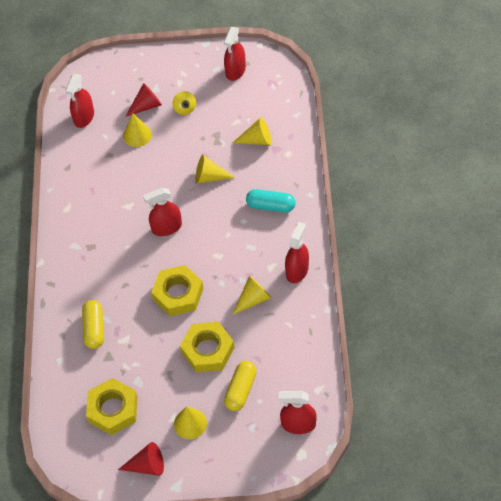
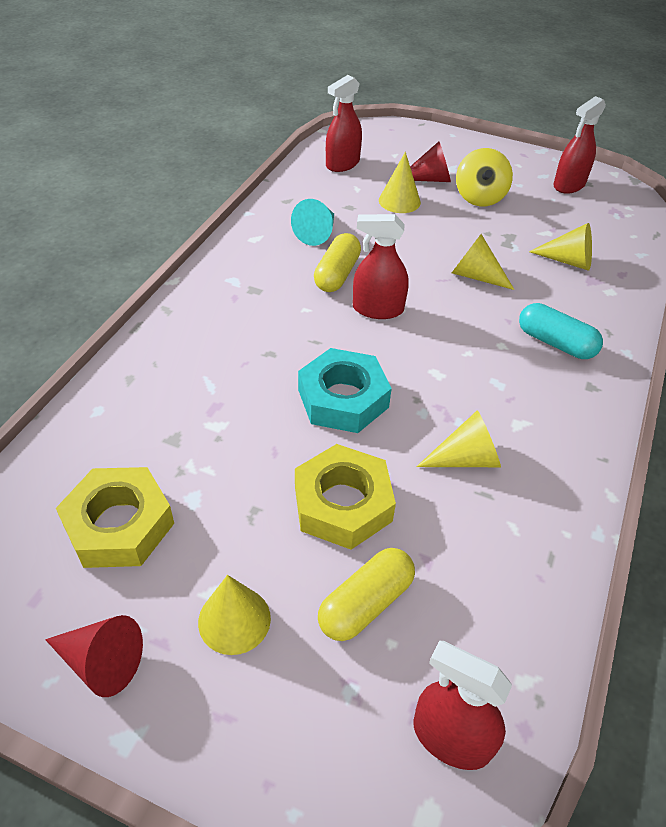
camera: 20 degrees right, 10 degrees down
yellow capsule [82,300,104,349] -> yellow capsule moved to [314,233,361,292]
yellow nut [151,265,204,316] -> turquoise nut [298,348,392,433]
yellow spinning top [173,91,196,115] -> yellow spinning top [456,148,513,207], size x1.56
red spray bottle [285,222,309,283] -> none
none -> turquoise cone [291,199,334,246]

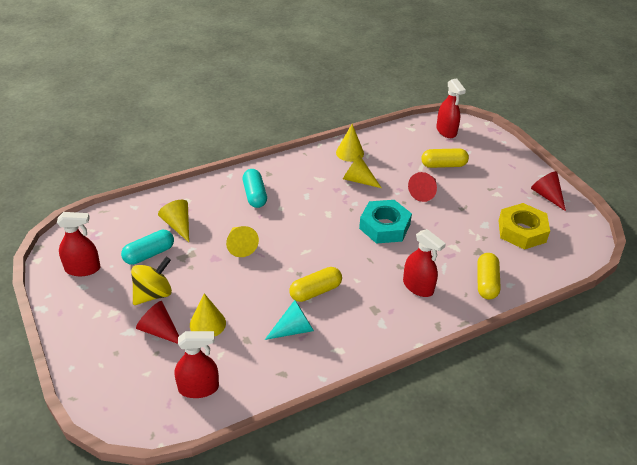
camera: 140 degrees left, 5 degrees down
yellow cone [198,575,271,655] -> yellow cone moved to [336,124,364,162]
yellow nut [295,444,396,550] -> red cone [408,172,437,202]
red spray bottle [353,214,409,319] -> red spray bottle moved to [403,229,446,297]
none -> turquoise capsule [121,230,174,265]
none -> yellow capsule [477,253,501,299]

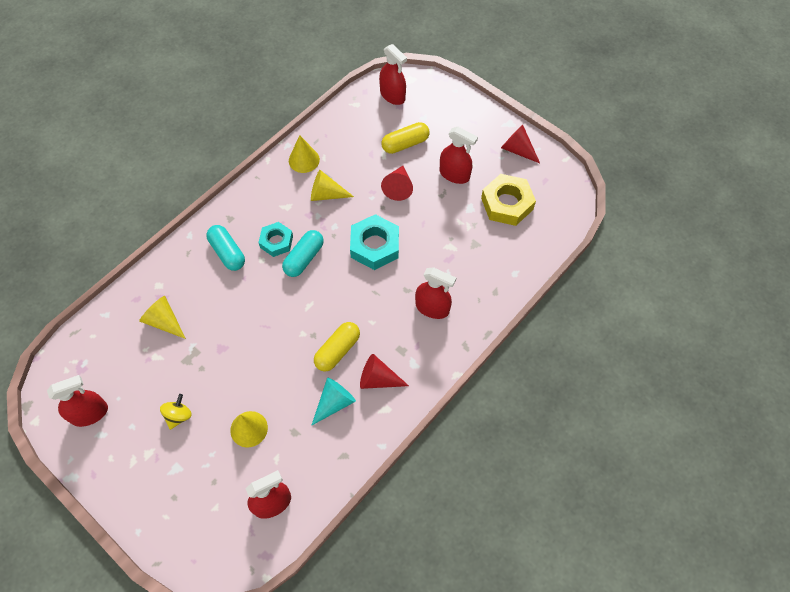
camera: 20 degrees left, 20 degrees up
turquoise capsule [121,230,174,265] -> turquoise capsule moved to [282,230,324,277]
yellow spinning top [131,257,172,305] -> yellow spinning top [160,394,192,430], size x0.64
red cone [136,301,179,344] -> red cone moved to [360,354,409,389]
yellow cone [226,226,259,257] -> none
yellow capsule [477,253,501,299] -> none
none -> turquoise nut [258,222,293,257]
none -> red spray bottle [440,127,478,184]

